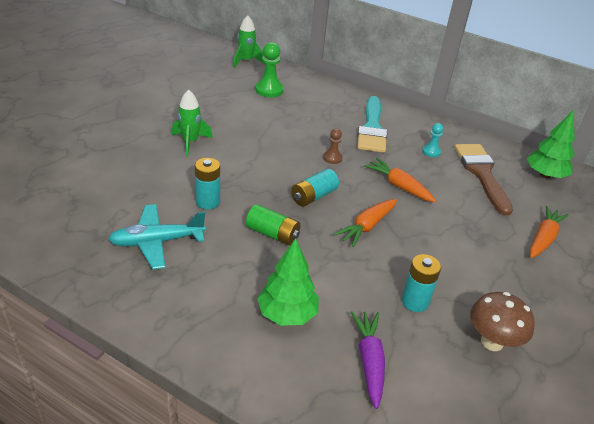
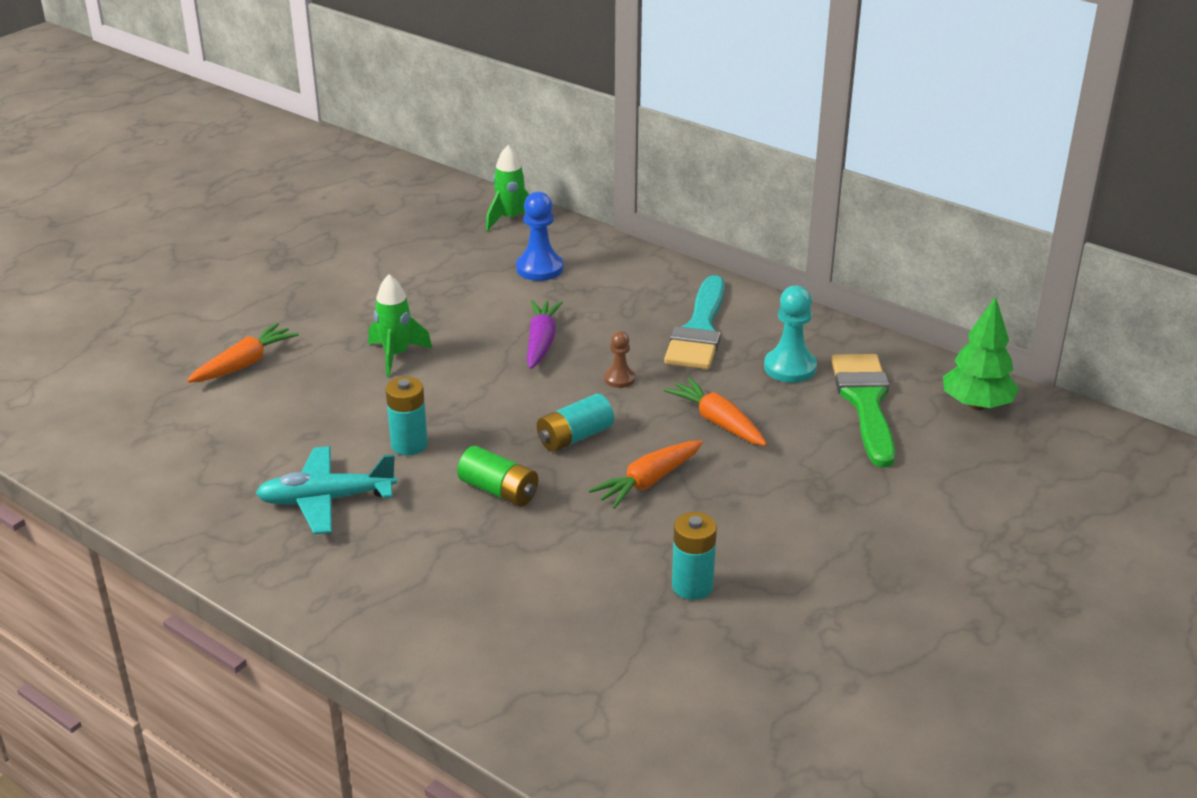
camera: 10 degrees right, 5 degrees down
green pawn [255,42,284,97] -> blue pawn [516,192,563,281]
green tree [257,238,319,326] -> none
purple carrot [351,311,385,409] -> purple carrot moved to [527,300,563,369]
turquoise pawn [422,123,443,157] -> turquoise pawn [764,285,817,383], size x1.70
brown brush [454,144,513,216] -> green brush [831,354,895,467]
brown mushroom [470,292,535,351] -> none
orange carrot [530,206,569,258] -> orange carrot moved to [187,323,299,383]

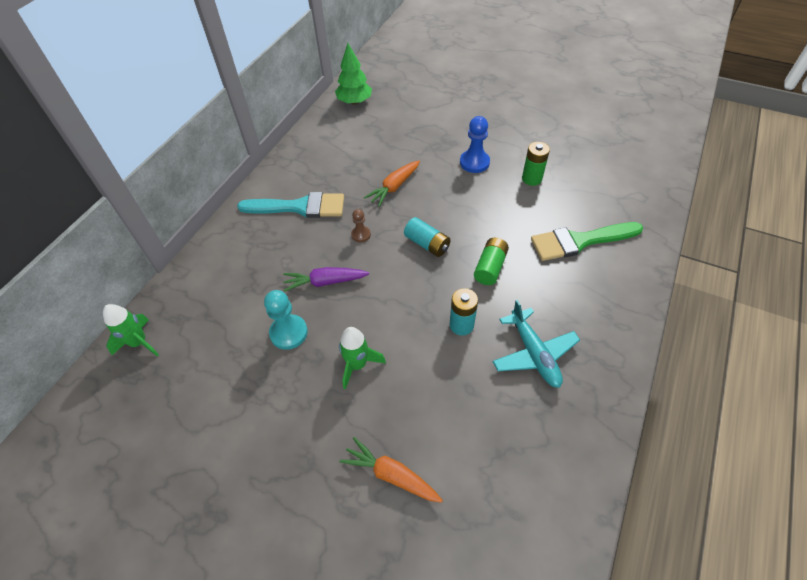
camera: 100 degrees left, 20 degrees up
blue pawn [516,192,563,281] -> blue pawn moved to [460,116,490,173]
orange carrot [588,440,703,509] -> none
turquoise battery [672,512,717,600] -> green battery [522,142,550,186]
turquoise pawn [764,285,817,383] -> turquoise pawn moved to [264,290,308,350]
green brush [831,354,895,467] -> green brush moved to [531,222,643,261]

